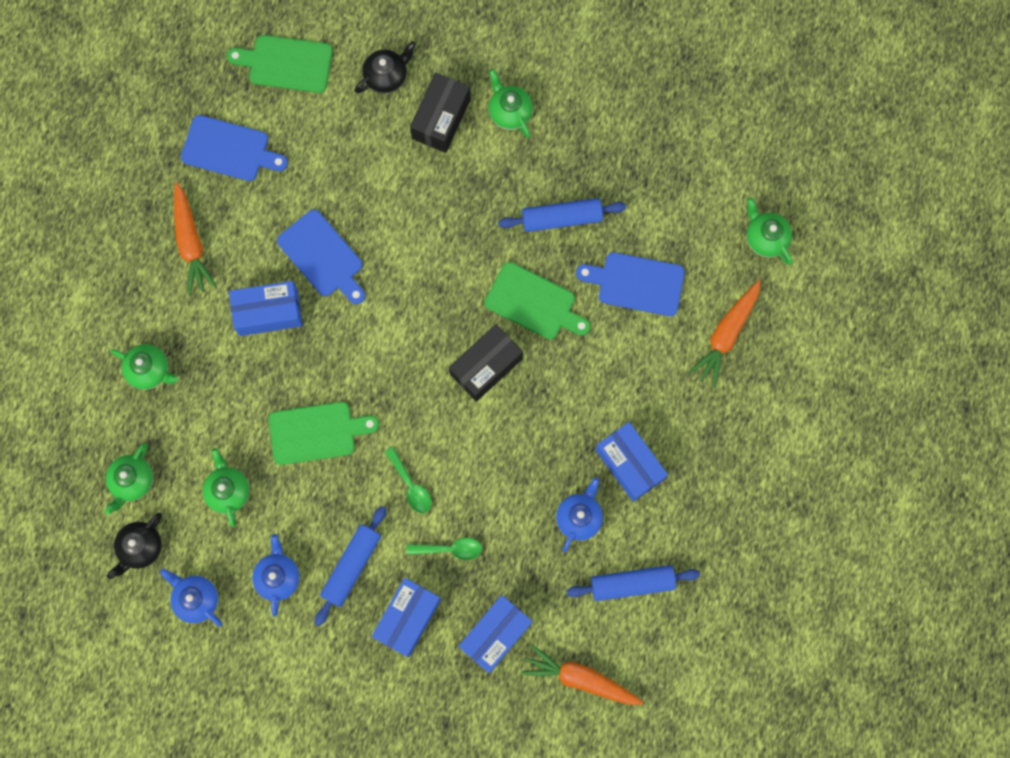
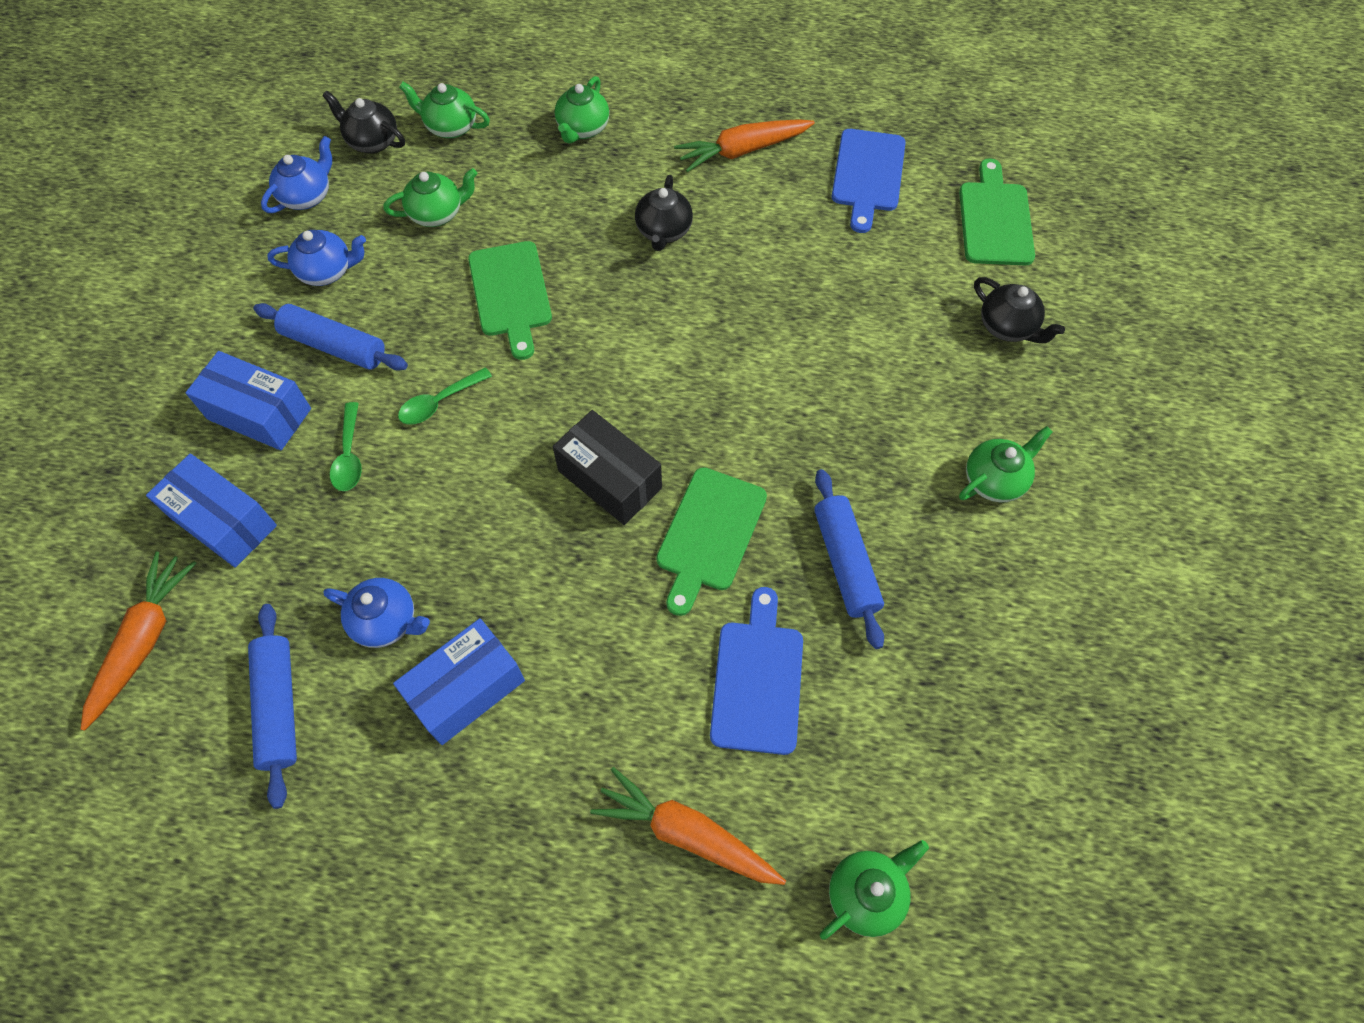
camera: 85 degrees right, 15 degrees down
blue box [229,281,303,336] -> black teapot [635,175,693,251]
blue cutting board [277,209,365,304] -> none
black box [410,72,471,153] -> none

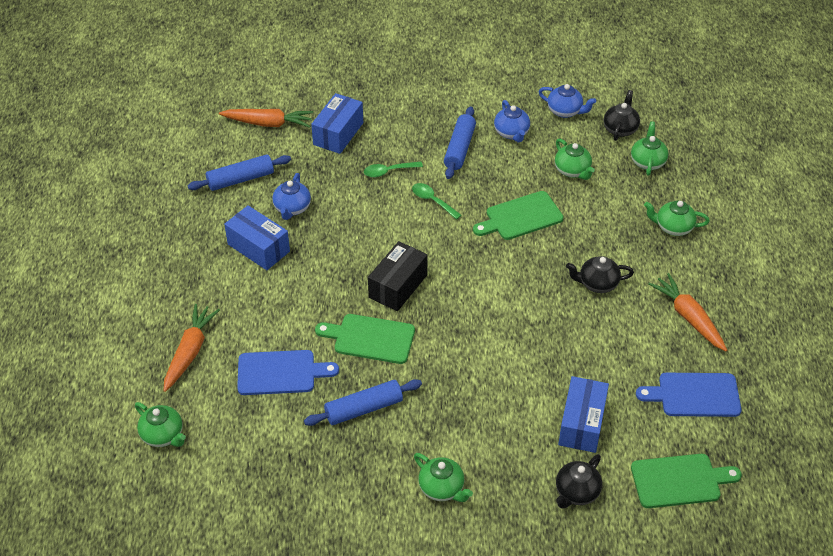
camera: 80 degrees right, 15 degrees down
blue box [186,351,311,450] -> blue box moved to [558,376,609,453]

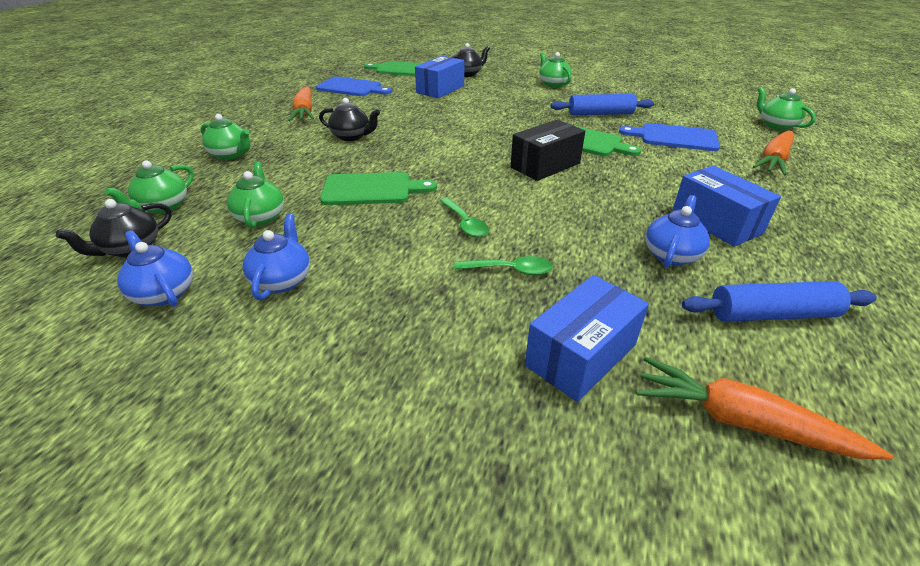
camera: 160 degrees left, 10 degrees down
blue rolling pin [444,106,476,179] -> none

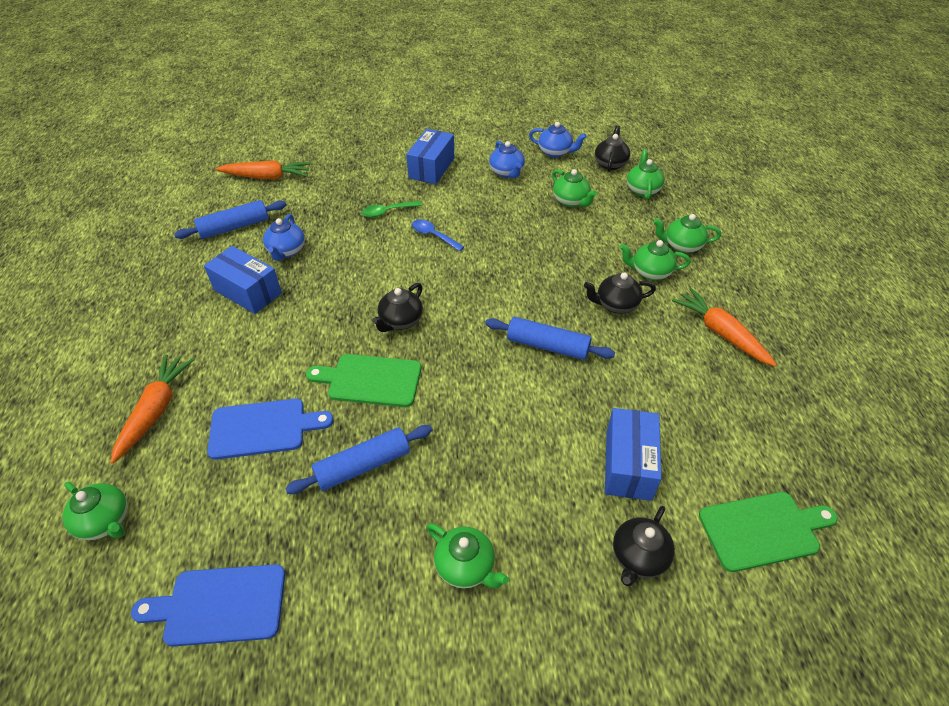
camera: 155 degrees right, 10 degrees up
blue cutting board [316,77,392,96] -> blue cutting board moved to [131,564,285,647]
green cutting board [320,172,437,205] -> none
green spoon [440,198,489,238] -> blue spoon [412,219,464,251]
black box [511,119,585,181] -> black teapot [372,283,423,332]
blue box [525,275,649,402] -> blue box moved to [406,129,454,184]
none -> blue rolling pin [485,317,615,360]
none -> green teapot [620,240,691,280]

